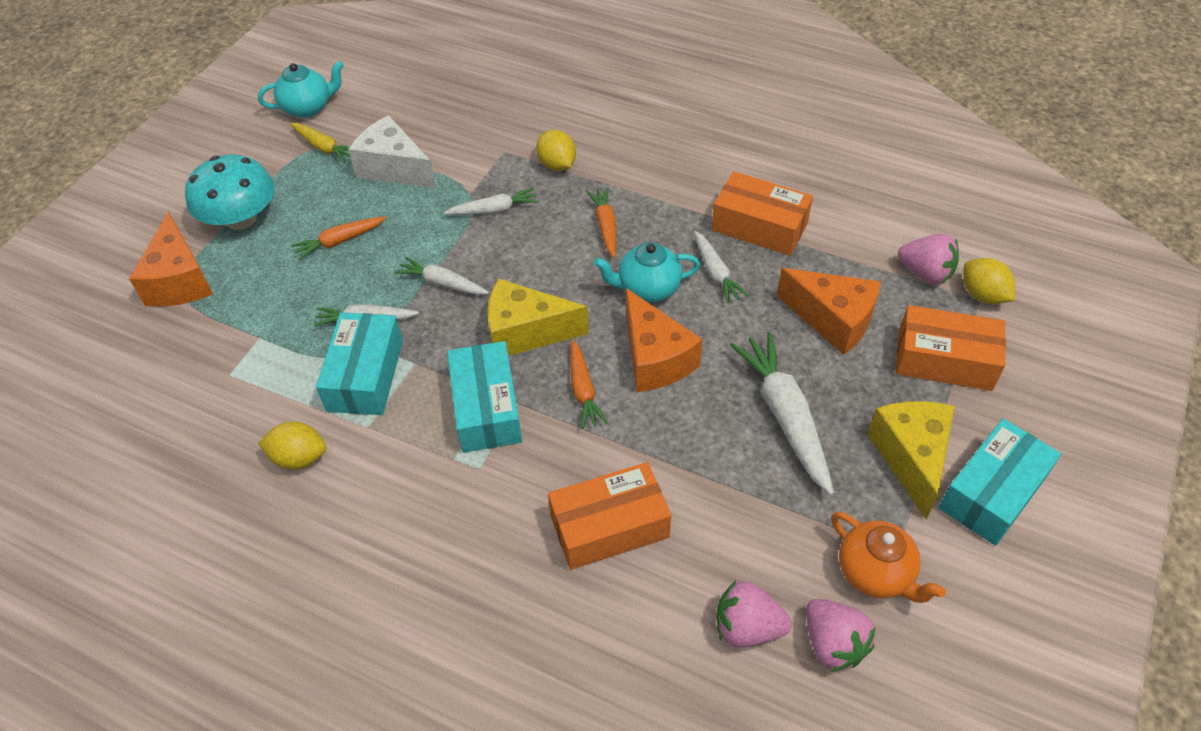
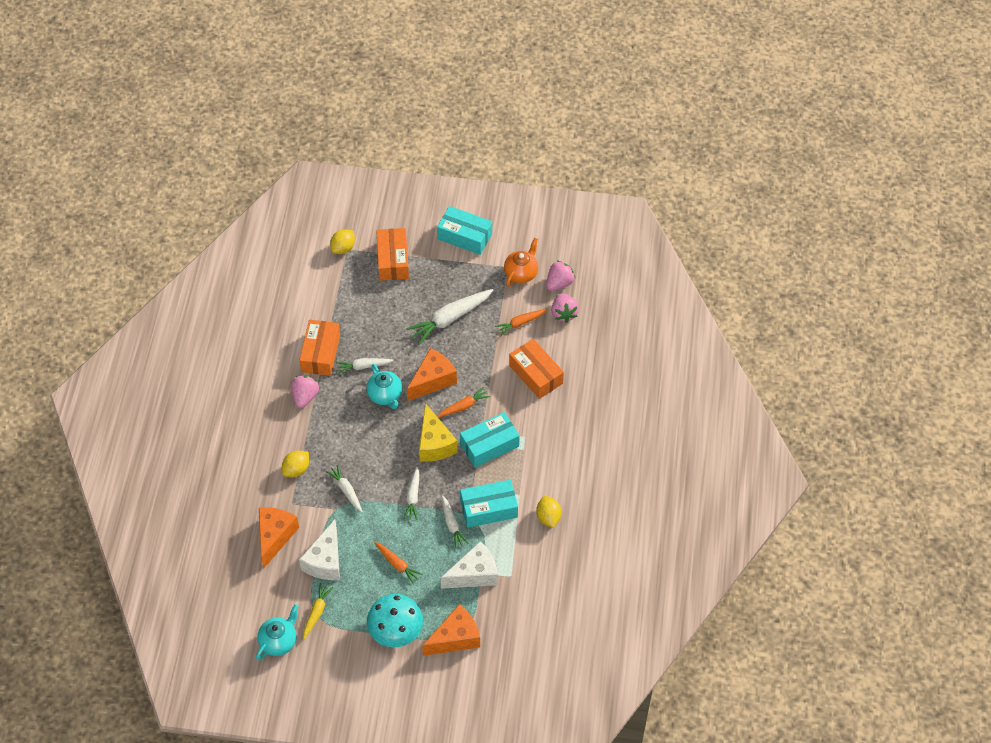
camera: 110 degrees left, 5 degrees up
turquoise teapot [258,61,344,118] -> turquoise teapot turned 75 degrees clockwise [256,604,299,660]
orange carrot [587,188,616,258] -> orange carrot moved to [495,309,547,336]
white carrot [694,231,749,303] -> white carrot turned 150 degrees counterclockwise [336,358,394,374]
orange cheese [777,268,881,355] -> orange cheese moved to [259,507,299,568]
yellow cheese [867,401,955,520] -> none
pink strawberry [898,234,959,284] -> pink strawberry moved to [291,376,319,408]
none -> white cheese [440,541,498,589]

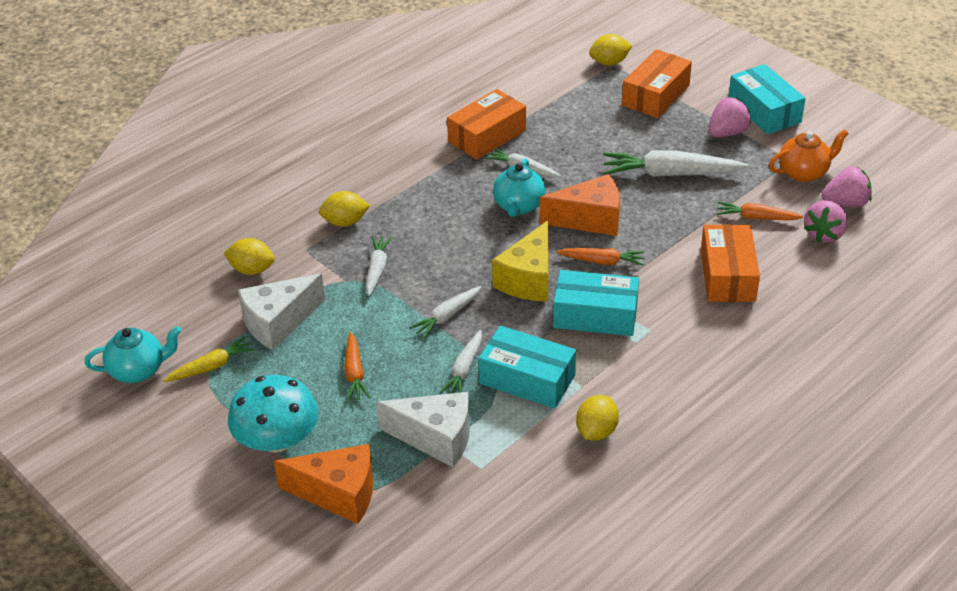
camera: 40 degrees right, 15 degrees down
orange cheese [259,507,299,568] -> yellow lemon [224,238,275,275]
pink strawberry [291,376,319,408] -> pink strawberry moved to [708,97,751,137]

